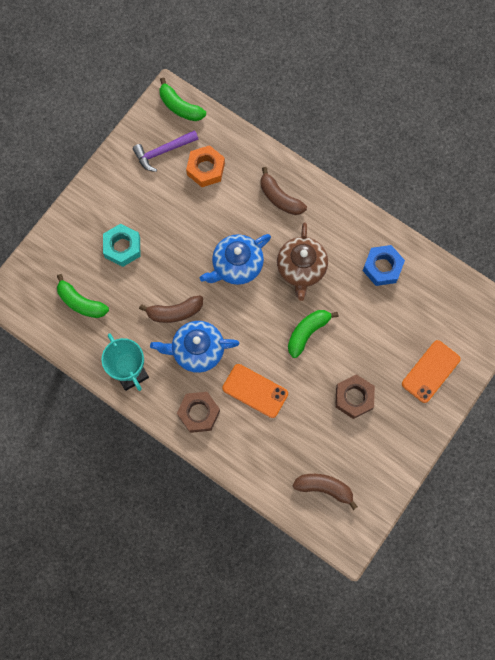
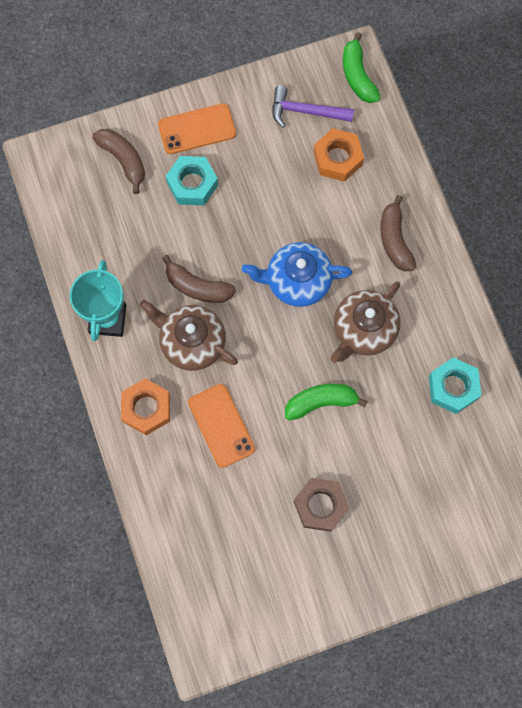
camera: 35 degrees right, 0 degrees up
green banana [57,274,109,318] -> none
blue teapot [150,321,240,373] -> brown teapot [140,300,238,371]
brown nut [177,392,220,433] -> orange nut [121,378,170,435]
brown banana [292,474,358,510] -> brown banana moved to [92,129,145,194]
blue nut [363,245,405,286] -> turquoise nut [429,357,481,414]
orange phone [402,340,461,403] -> orange phone moved to [158,103,236,154]

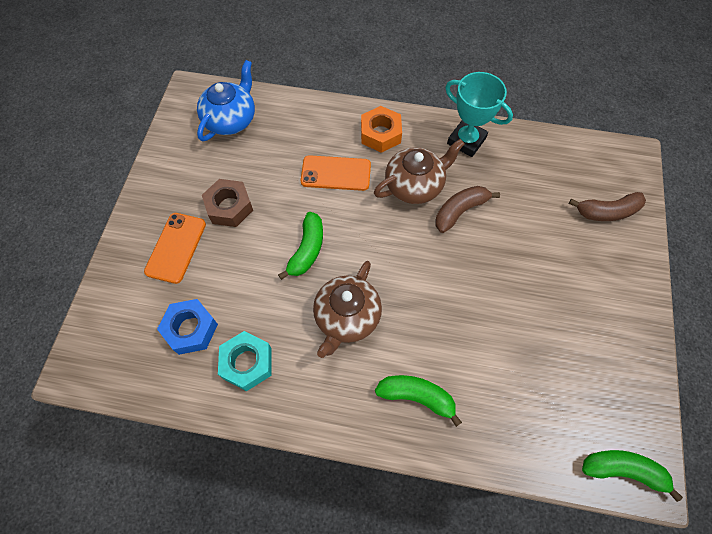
camera: 120 degrees right, 10 degrees down
orange phone [158,103,236,154] -> orange phone moved to [144,213,206,284]
turquoise nut [166,156,218,206] -> none
blue teapot [242,242,352,307] -> blue teapot moved to [197,60,255,141]
purple hammer [272,86,354,128] -> none
orange nut [314,128,364,182] -> none
brown teapot [331,281,401,363] -> brown teapot turned 135 degrees counterclockwise [313,261,382,358]
brown banana [380,195,416,272] -> green banana [375,375,462,427]
none -> blue nut [157,299,218,355]

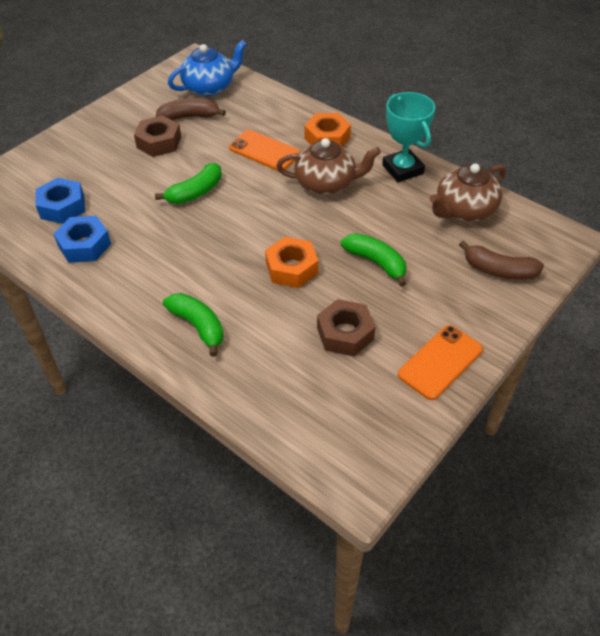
camera: 30 degrees right, 15 degrees down
orange phone [144,213,206,284] -> orange phone moved to [398,325,483,400]
turquoise nut [218,331,272,391] -> blue nut [54,216,111,263]
brown teapot [313,261,382,358] -> brown teapot moved to [429,164,506,221]
brown banana [435,186,500,233] -> brown banana moved to [156,98,226,120]
green banana [582,450,683,502] -> green banana moved to [341,233,406,287]
none -> orange nut [265,237,318,288]
none -> brown nut [317,299,376,356]

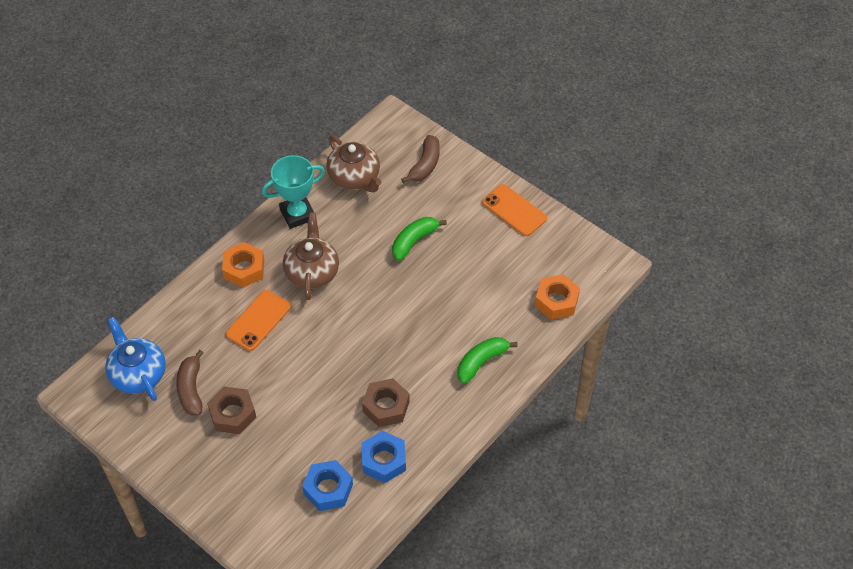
camera: 90 degrees left, 5 degrees up
green banana [155,163,221,204] -> none
orange nut [265,237,318,288] -> orange nut moved to [535,274,580,320]
brown nut [317,299,376,356] -> brown nut moved to [362,378,410,427]

